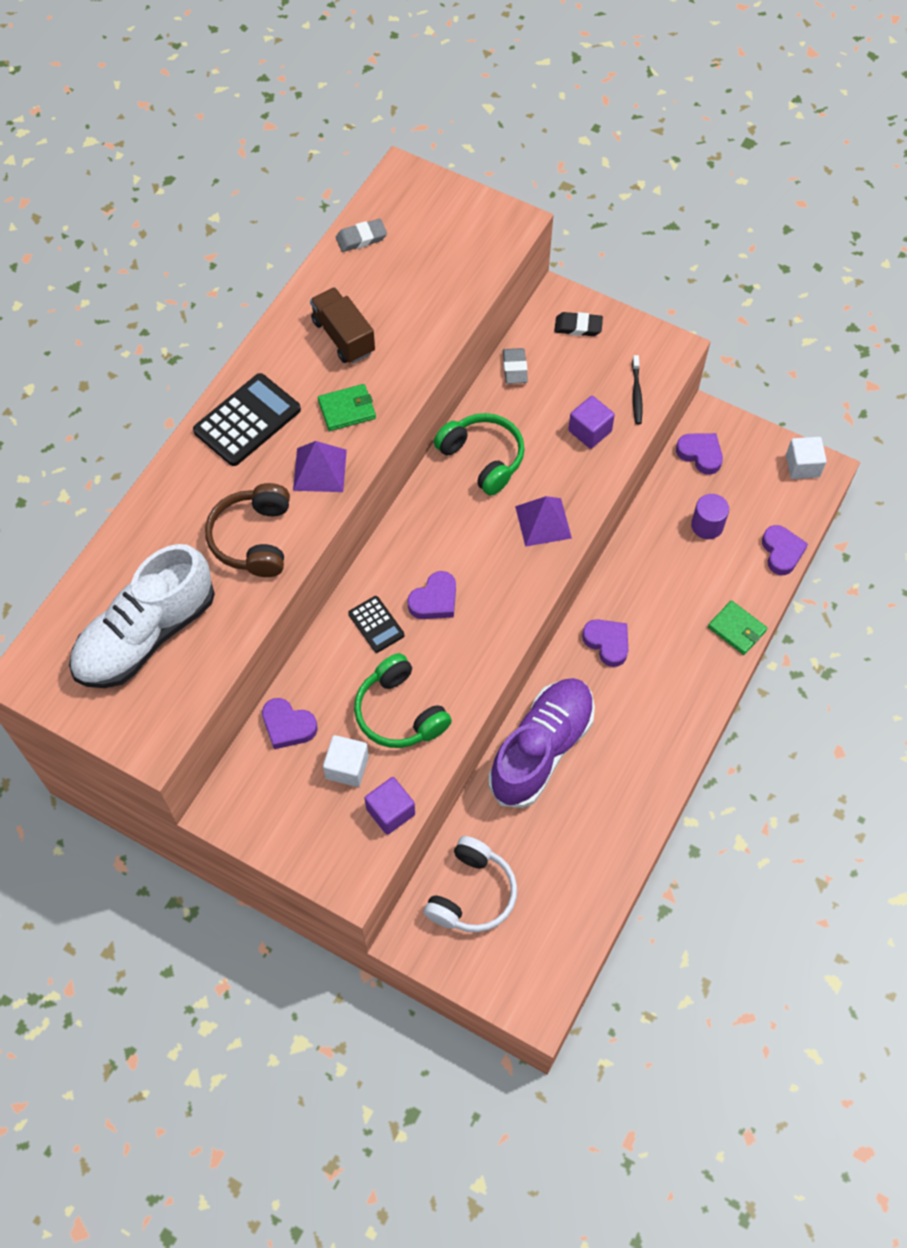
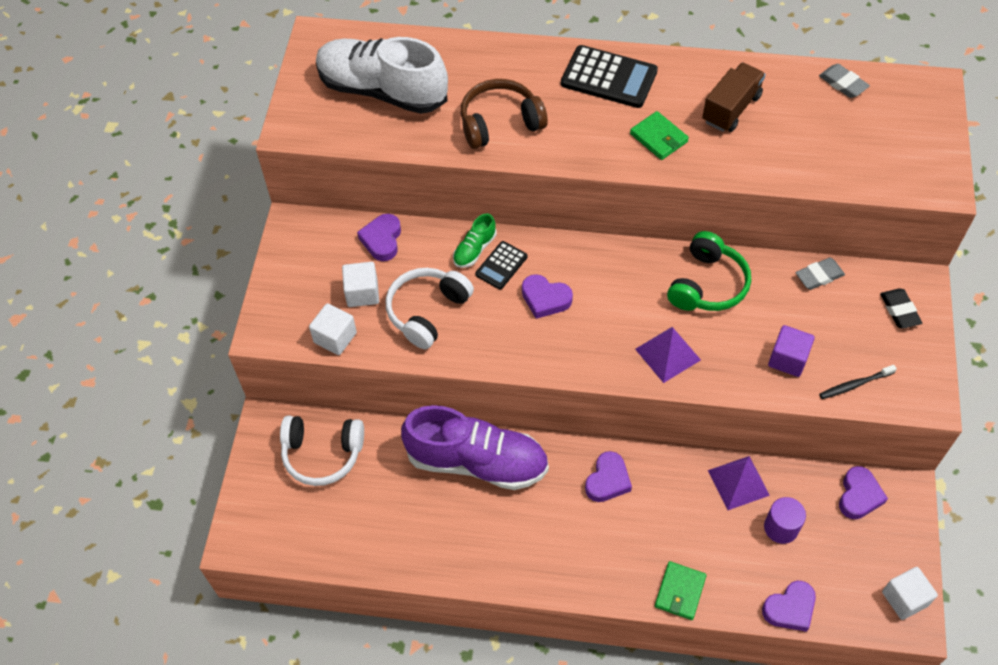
camera: 70 degrees right, 5 degrees down
purple pyramid [293,441,347,492] -> purple pyramid moved to [708,456,770,510]
green headphones [354,653,452,748] -> white headphones [386,268,474,349]
purple cube [365,777,415,835] -> white cube [309,303,357,355]
none -> green shoe [453,213,496,268]

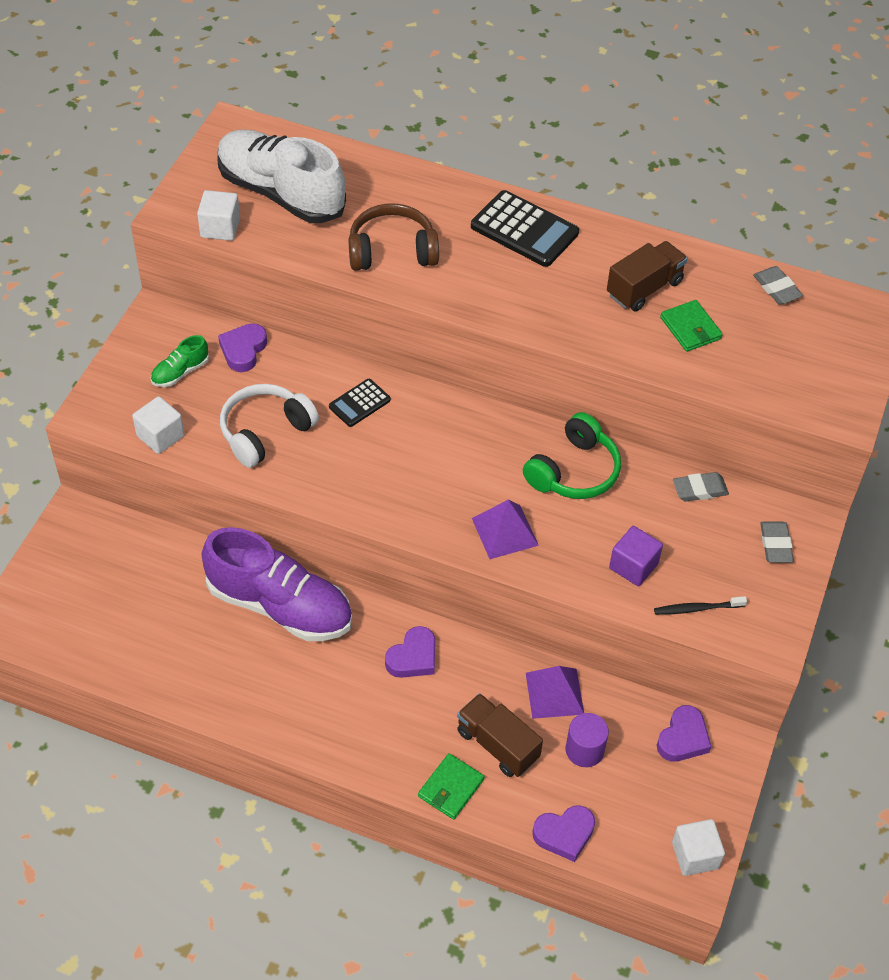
camera: 10 degrees right, 5 degrees down
white headphones [280,416,364,486] -> none
white cube [342,262,379,307] -> white cube moved to [197,190,240,241]
green shoe [453,213,496,268] -> green shoe moved to [150,335,209,387]
purple heart [522,274,573,319] -> none
green wallet [630,111,689,160] -> green wallet moved to [660,300,723,352]
black eraser [880,289,922,329] -> grey eraser [760,522,794,563]
none -> brown truck [457,693,543,777]

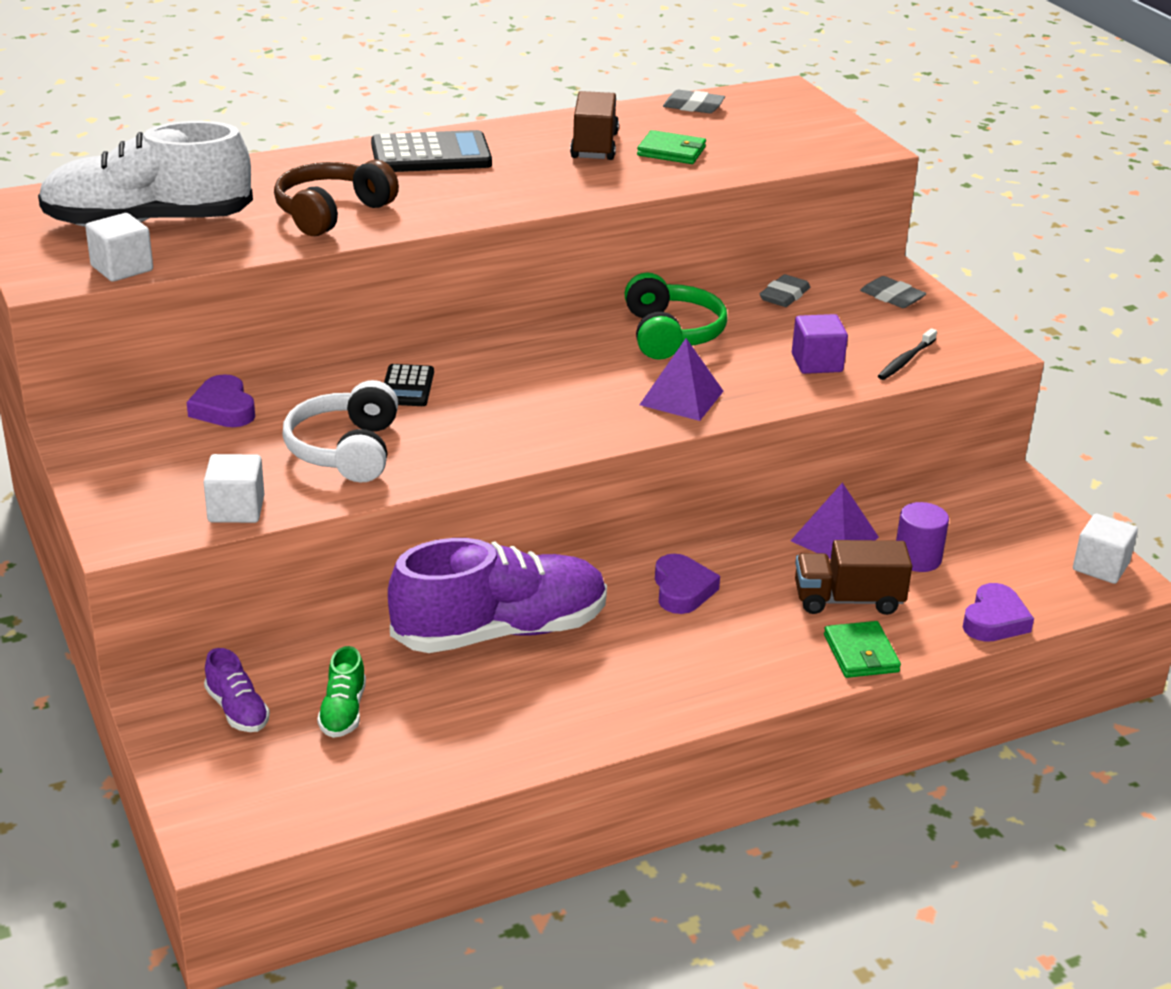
camera: 45 degrees left, 20 degrees down
green shoe [150,335,209,387] -> green shoe moved to [317,646,366,738]
purple heart [657,705,711,762] -> none
none -> purple shoe [204,648,270,732]

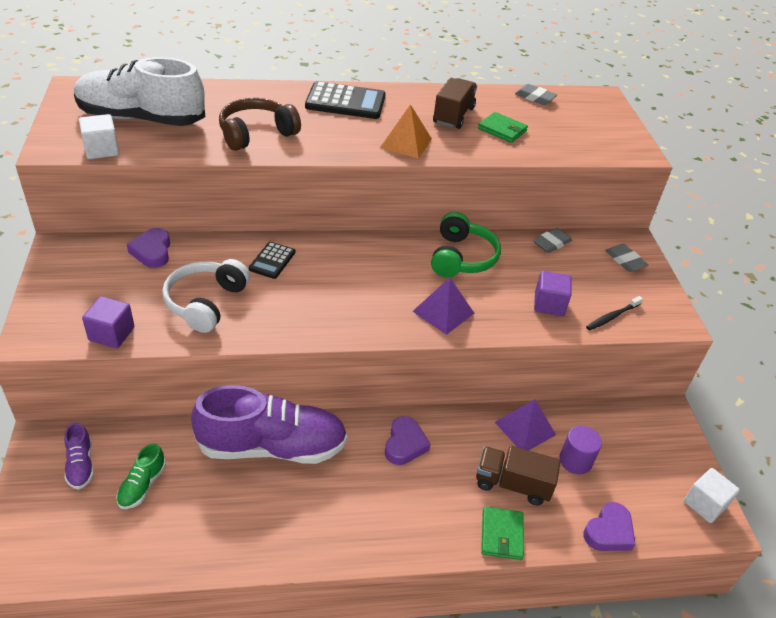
camera: 15 degrees right, 10 degrees up
white cube [204,454,264,523] -> purple cube [82,296,134,348]
none -> orange pyramid [380,104,432,159]

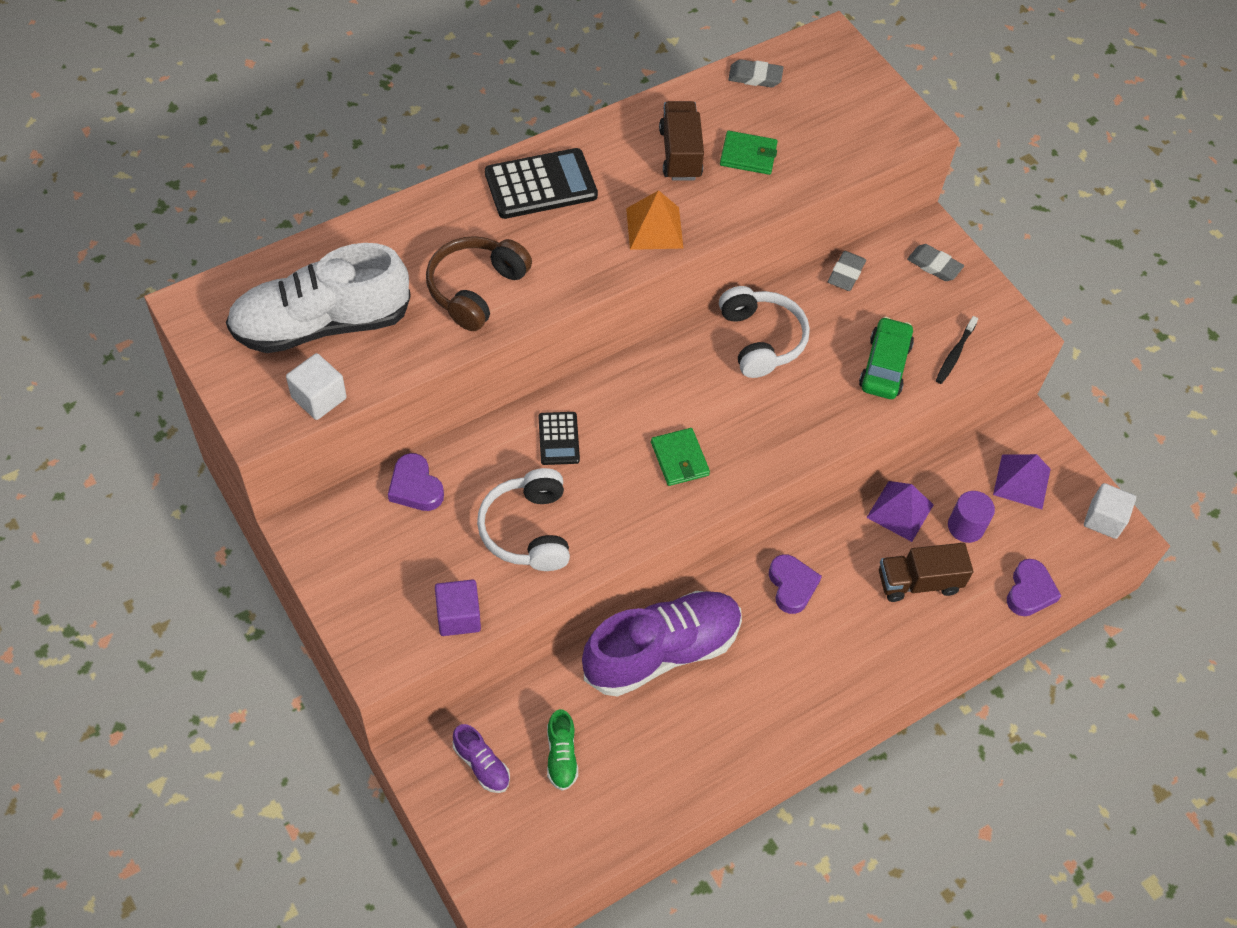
camera: 25 degrees left, 15 degrees up
purple pyramid [413,278,474,335] -> purple pyramid moved to [993,454,1051,509]
green headphones [431,212,501,277] -> white headphones [719,286,810,378]
green wallet [481,506,524,560] -> green wallet moved to [651,428,710,486]
purple cube [534,271,571,316] -> green car [859,317,914,399]

